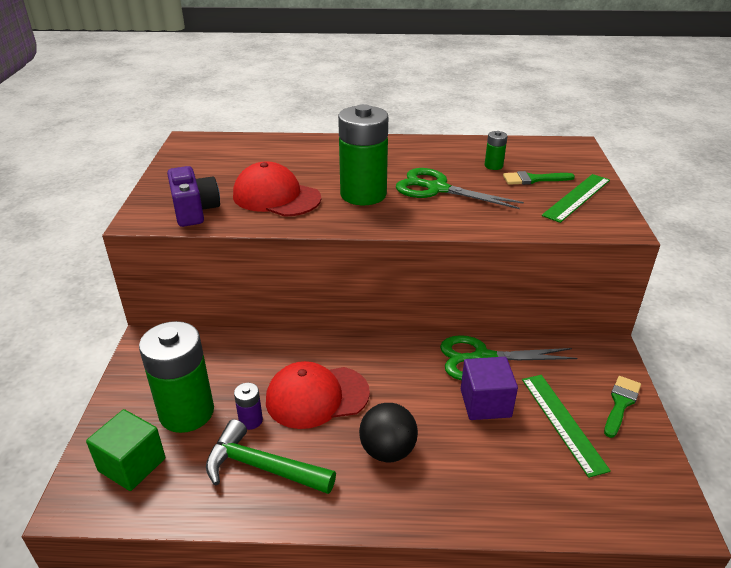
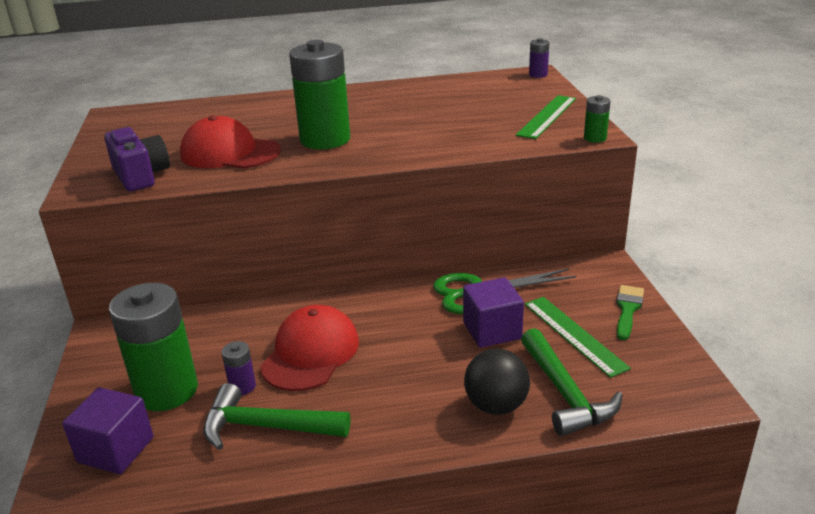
camera: 10 degrees left, 5 degrees down
green cube [86,409,165,491] -> purple cube [62,387,154,474]
red cap [266,361,370,429] -> red cap turned 135 degrees clockwise [260,305,359,391]
black ball [359,403,418,462] -> black ball moved to [464,349,530,415]
green scissors [396,168,524,209] -> none
green battery [485,131,507,170] -> green battery moved to [584,95,610,143]
green brush [503,171,575,185] -> none
none -> green hammer [521,328,623,436]
none -> purple battery [529,38,549,78]

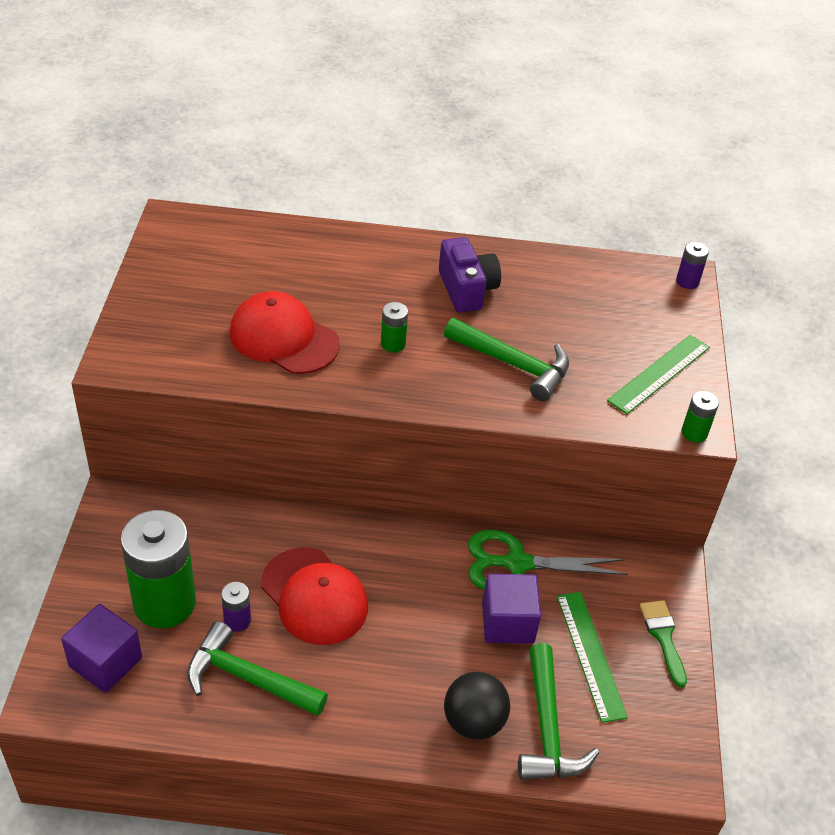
camera: 10 degrees right, 15 degrees up
purple camera [104,127,170,192] -> purple camera moved to [439,237,501,312]
red cap [260,305,359,391] -> red cap turned 105 degrees clockwise [261,547,368,645]
green battery [289,40,350,149] -> green battery [381,302,408,352], size x0.43
green brush [616,285,644,340] -> green brush turned 45 degrees counterclockwise [640,600,687,687]
none -> green hammer [444,318,569,401]

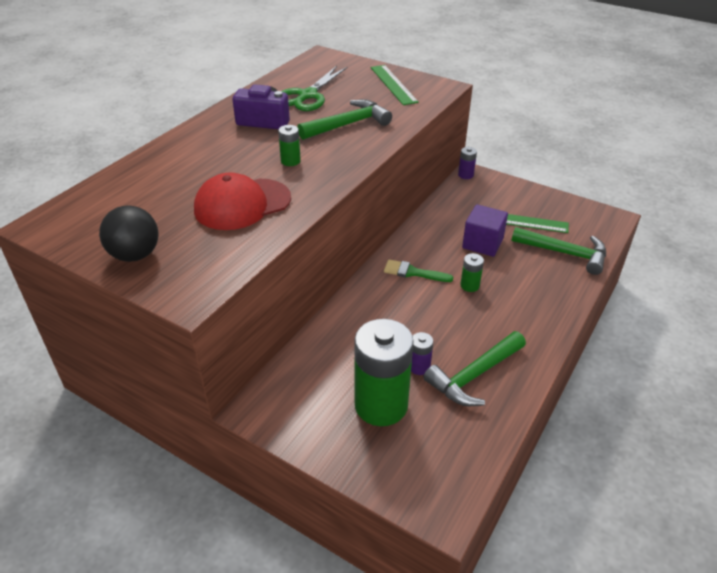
camera: 60 degrees left, 5 degrees down
purple cube [61,604,142,693] -> none
red cap [261,547,368,645] -> none
black ball [444,672,510,740] -> black ball moved to [99,205,158,262]
green scissors [468,530,628,590] -> green scissors moved to [281,66,348,111]
green brush [640,600,687,687] -> green brush moved to [384,260,453,282]
purple battery [676,242,709,289] -> purple battery moved to [458,147,477,179]
green battery [682,391,719,443] -> green battery moved to [460,253,484,292]

